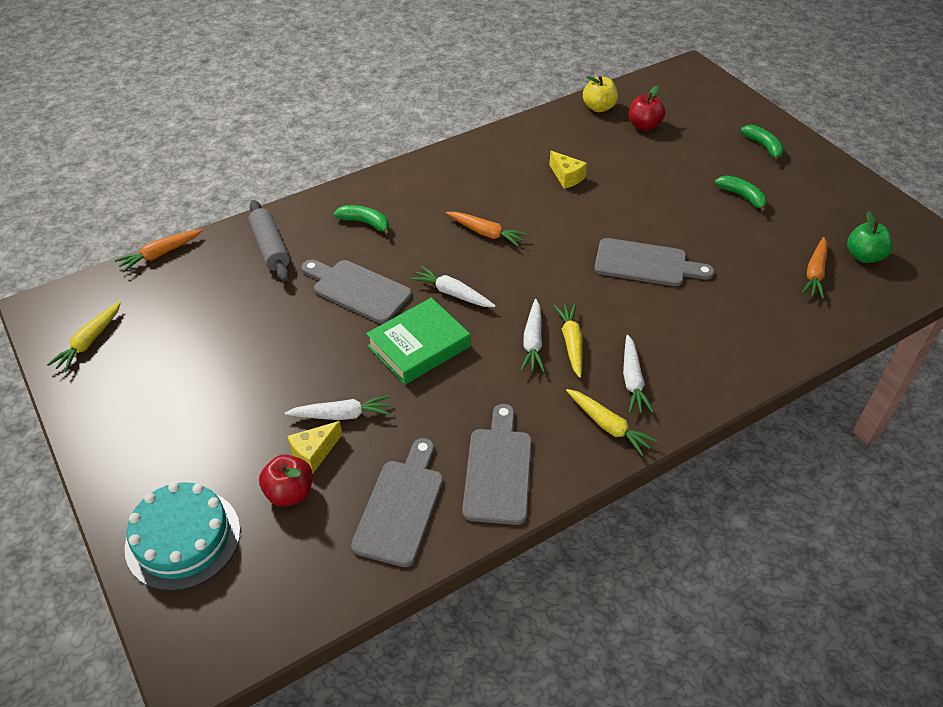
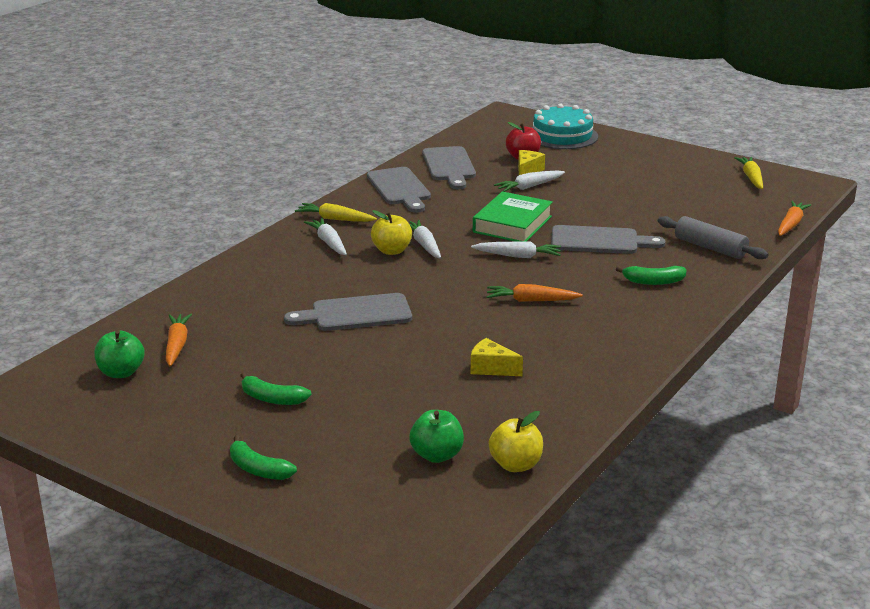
camera: 155 degrees right, 20 degrees down
yellow carrot [554,304,583,378] -> yellow apple [371,210,412,255]
red apple [629,86,665,131] -> green apple [409,410,464,463]

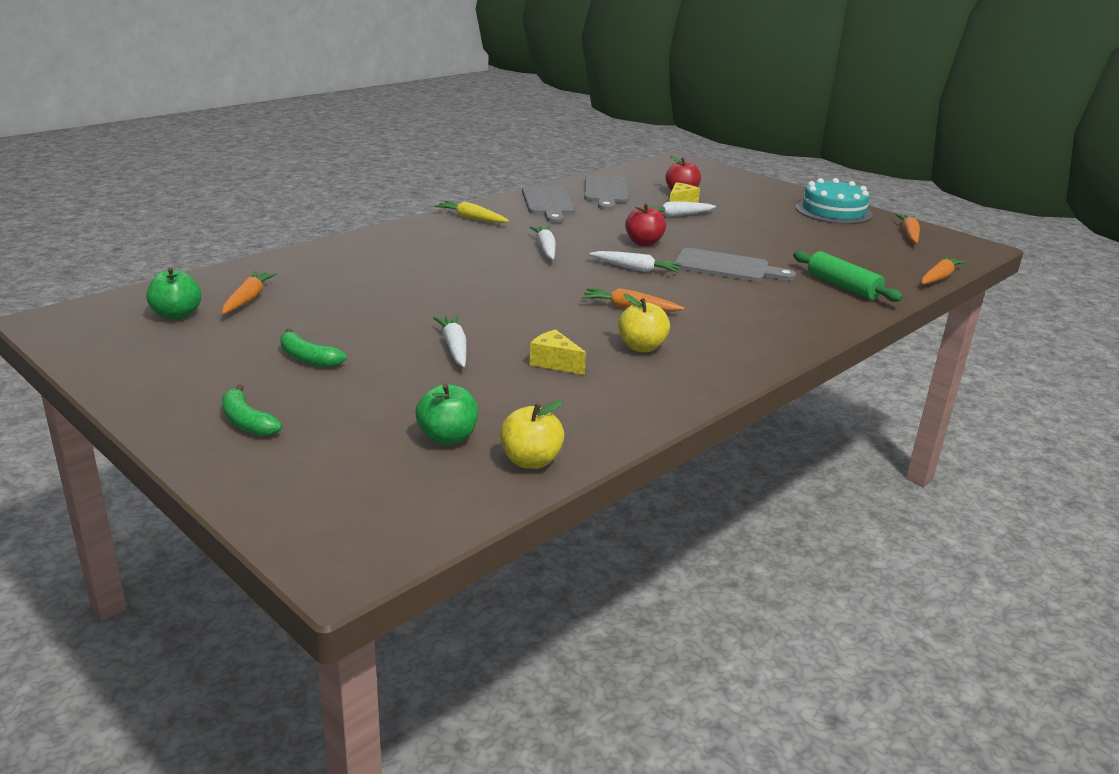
camera: 10 degrees right, 0 degrees up
grey cutting board [284,293,412,331] -> none
white carrot [304,218,347,255] -> white carrot moved to [433,315,467,367]
yellow apple [371,210,412,255] -> yellow apple moved to [618,294,670,352]
green book [473,191,553,242] -> red apple [625,203,666,246]
turquoise cake [532,103,598,149] -> turquoise cake moved to [796,178,873,224]
green banana [616,266,686,285] -> none
grey rolling pin [658,216,768,259] -> green rolling pin [793,251,903,302]
yellow carrot [734,157,763,189] -> orange carrot [896,214,920,243]

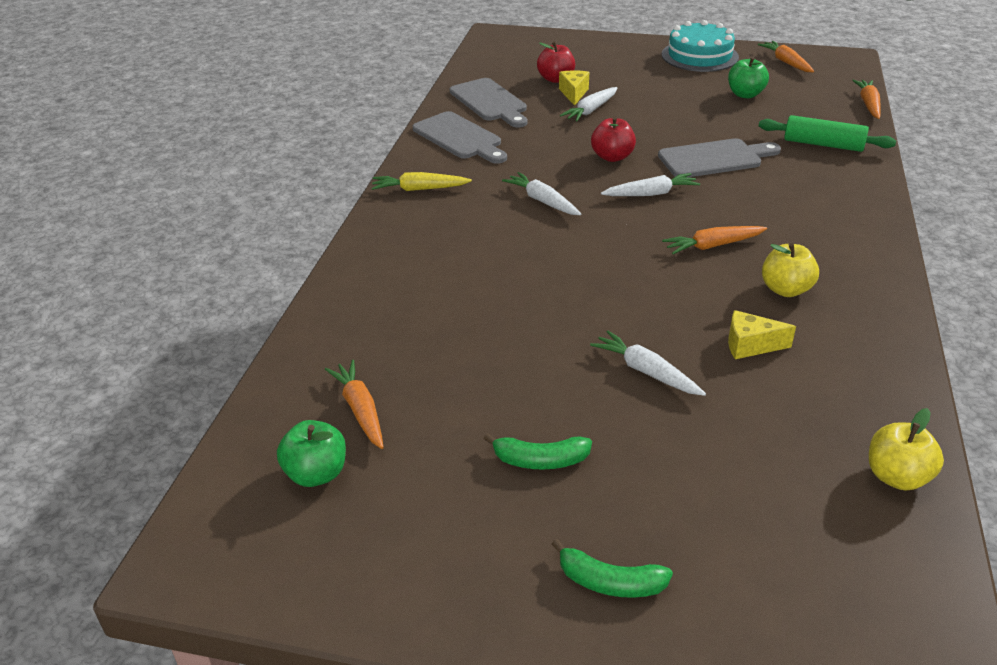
camera: 30 degrees left, 10 degrees up
green apple [415,383,478,445] -> green apple moved to [728,57,769,99]

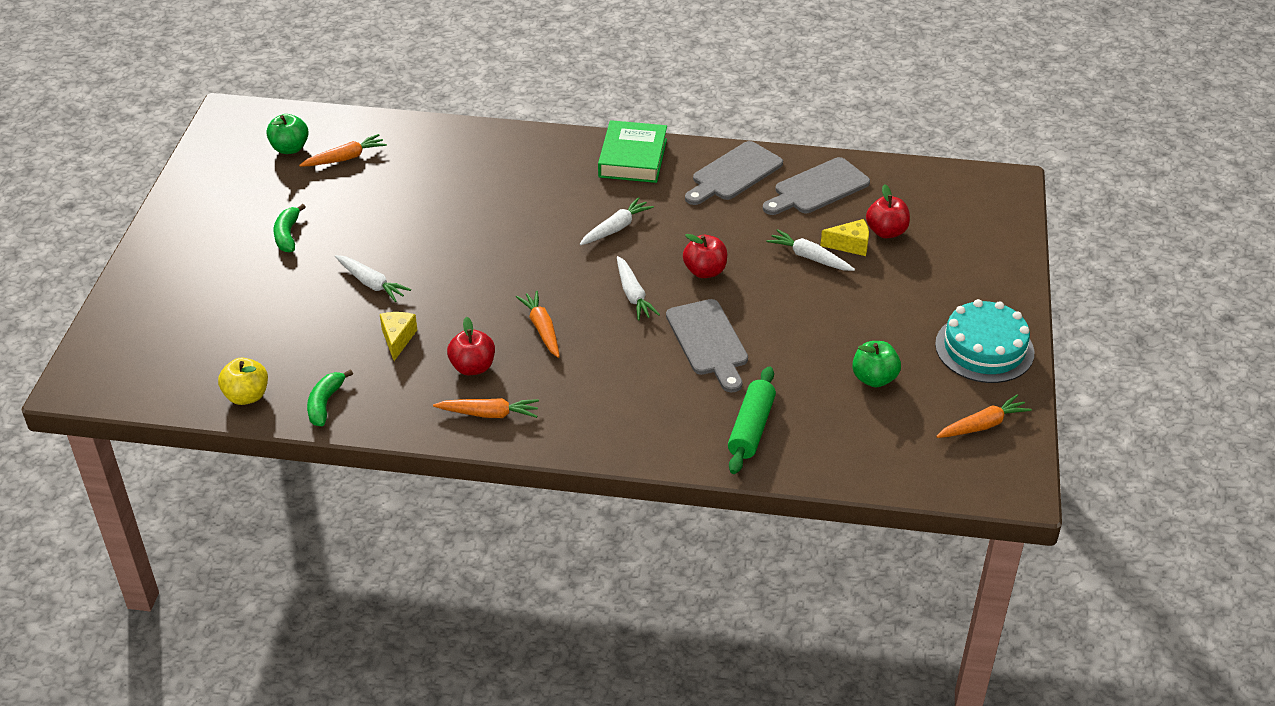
camera: 85 degrees right, 5 degrees up
yellow carrot [372,172,472,191] -> green book [598,120,667,183]
green banana [552,539,673,598] -> green banana moved to [307,369,353,426]
white carrot [590,331,706,396] -> white carrot turned 90 degrees clockwise [335,255,411,302]
yellow apple [762,243,819,297] -> red apple [447,317,495,375]
orange carrot [852,80,881,119] -> orange carrot moved to [433,398,539,418]

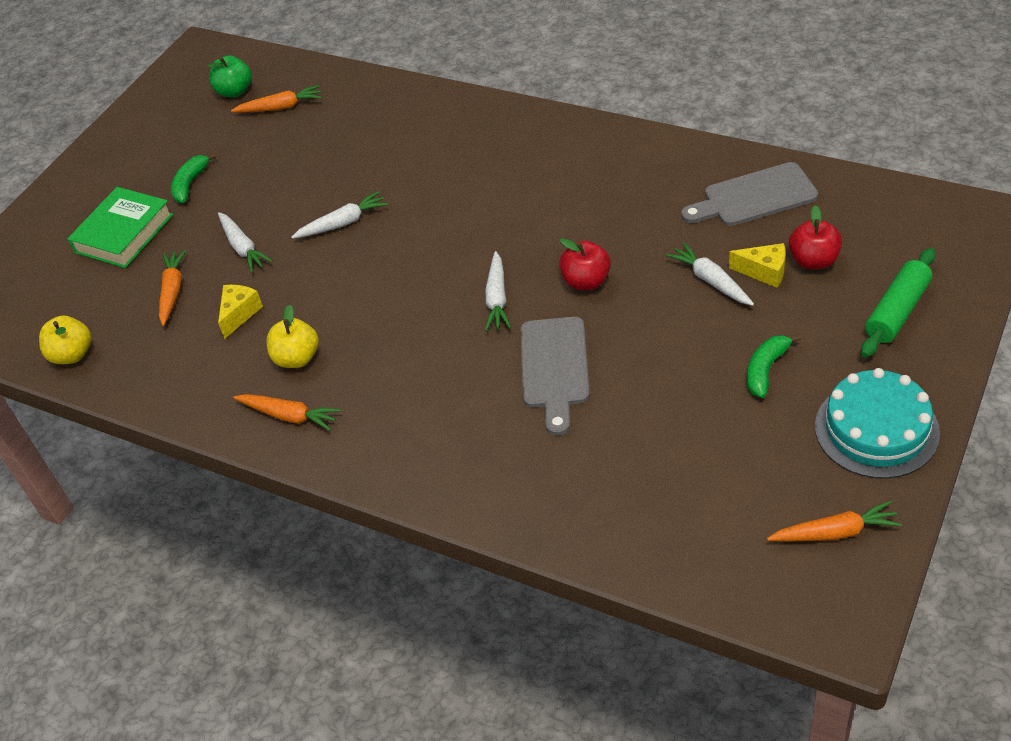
camera: 25 degrees right, 5 degrees up
green banana [307,369,353,426] -> green banana moved to [747,334,801,398]
red apple [447,317,495,375] -> yellow apple [266,304,319,368]
orange carrot [516,291,560,358] -> orange carrot moved to [159,250,187,326]
white carrot [580,197,654,245] -> white carrot moved to [291,191,388,239]
green book [598,120,667,183] -> green book moved to [68,187,173,268]
grey cutting board [685,141,783,205] -> none
green rolling pin [728,366,776,474] -> green rolling pin moved to [861,248,935,358]
green apple [852,341,901,387] -> none

